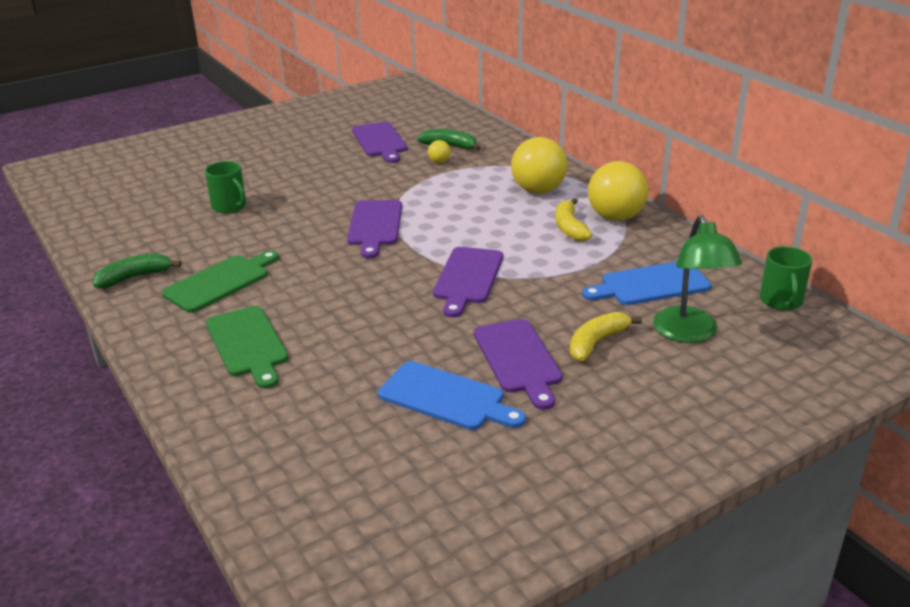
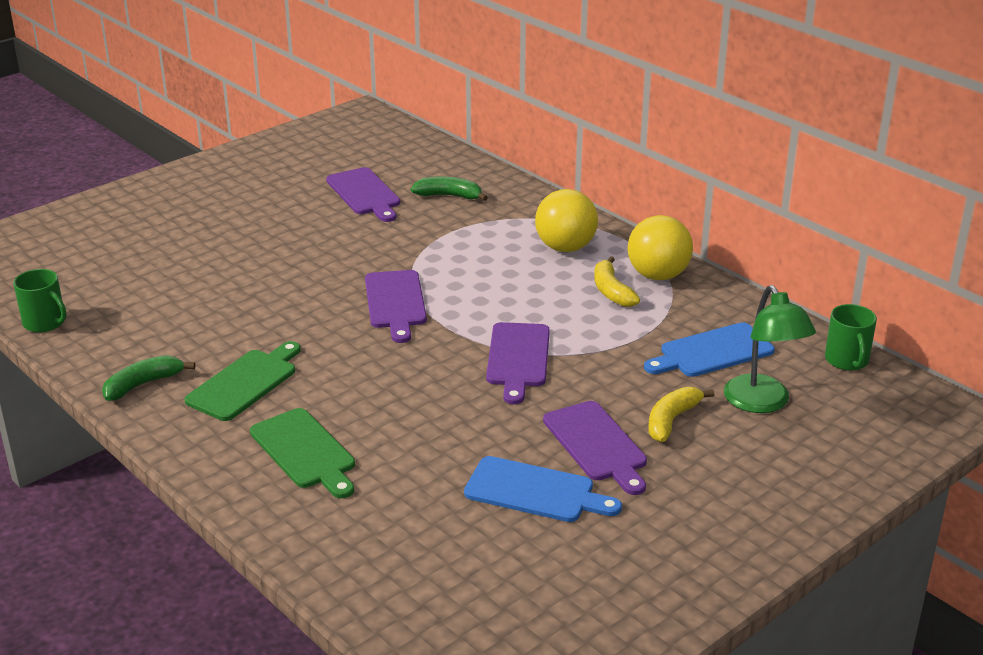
camera: 10 degrees left, 0 degrees up
green mug [205,161,246,213] -> green mug moved to [13,269,66,333]
yellow ball [428,140,451,163] -> none

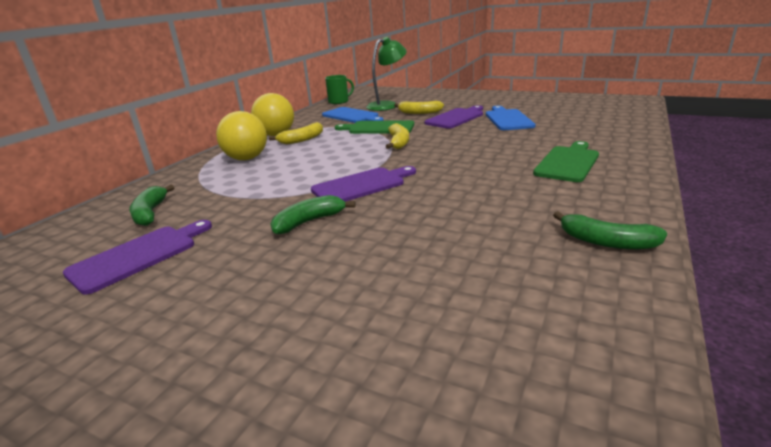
camera: 110 degrees left, 5 degrees down
green mug [13,269,66,333] -> none
green cutting board [185,341,301,421] -> green cutting board moved to [335,120,414,134]
purple cutting board [486,322,550,404] -> yellow banana [386,123,409,149]
none -> green banana [270,195,356,234]

